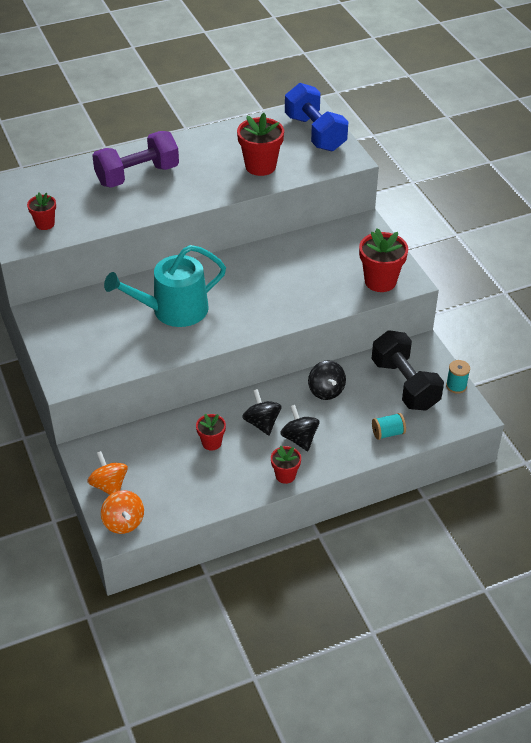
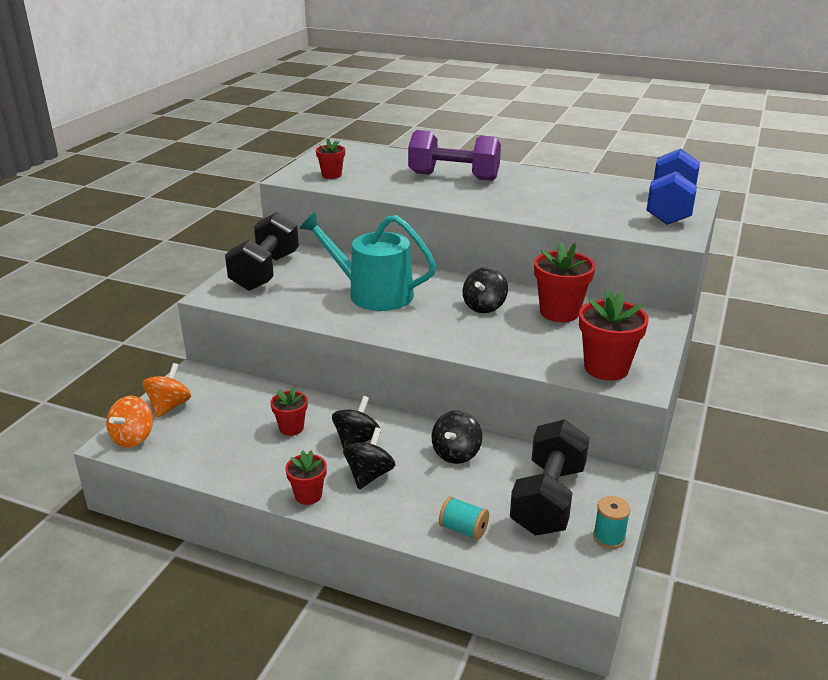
camera: 45 degrees right, 15 degrees down
red flower pot [237,113,284,176] -> red flower pot moved to [534,243,596,322]
none -> black dumbbell [225,212,299,291]
none -> black spinning top [463,267,508,313]

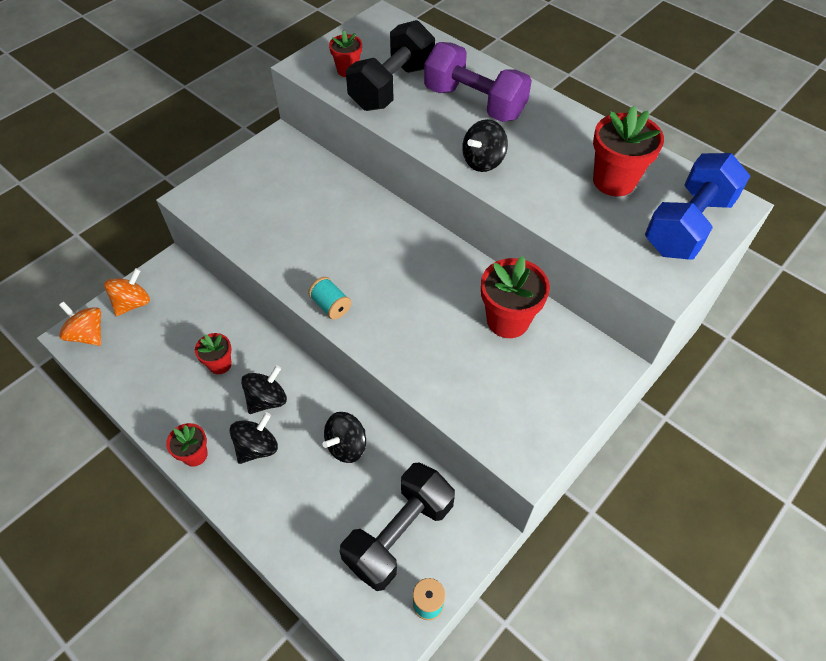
camera: 20 degrees right, 25 degrees up
orange spinning top [106,396,153,448] -> orange spinning top turned 90 degrees clockwise [59,302,101,346]
black dumbbell [225,212,299,291] -> black dumbbell moved to [346,20,435,111]
turquoise watering can [299,212,436,311] -> none
turquoise spool [439,496,489,540] -> turquoise spool moved to [308,277,351,320]
black spinning top [463,267,508,313] -> black spinning top moved to [462,119,508,172]
red flower pot [579,289,649,381] -> red flower pot moved to [593,106,664,196]

